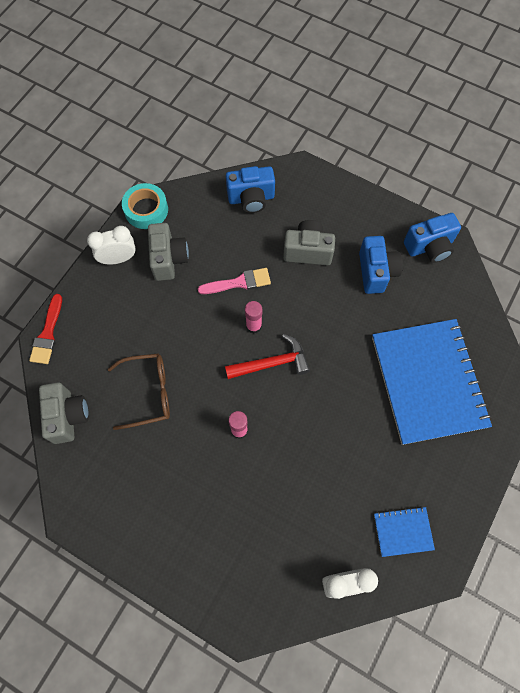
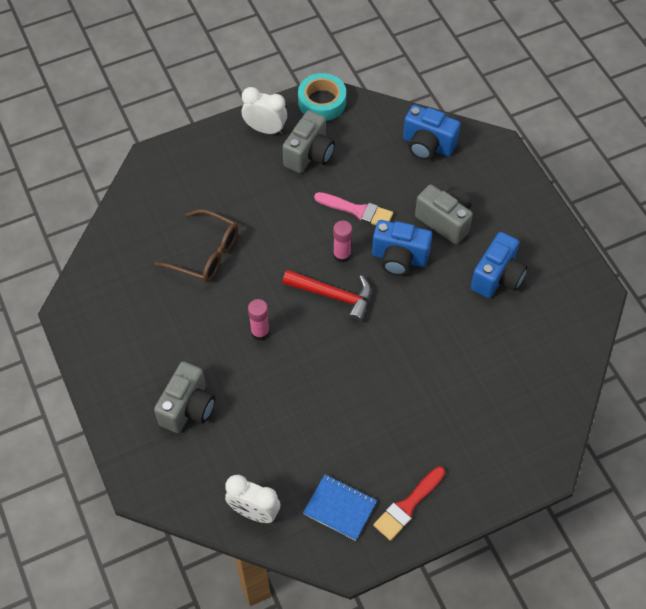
camera: 35 degrees right, 10 degrees down
red brush [29,294,62,364] -> red brush moved to [373,466,445,541]
grey camera [39,383,89,444] -> grey camera moved to [154,361,215,433]
blue notebook [372,319,492,445] -> none
blue camera [404,213,461,263] -> blue camera moved to [372,220,432,276]

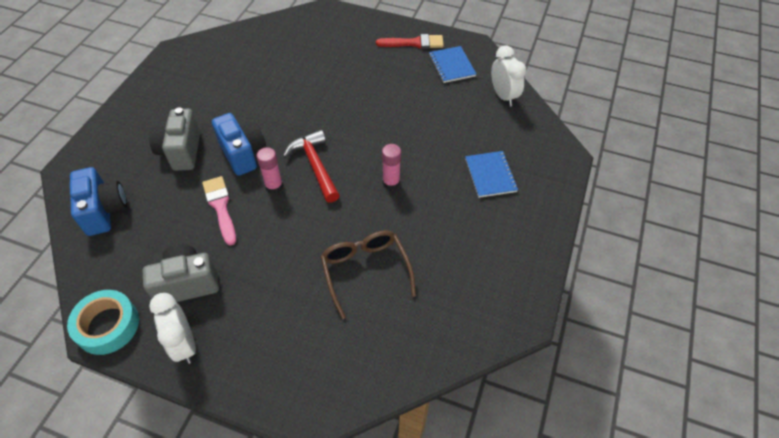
camera: 135 degrees left, 5 degrees down
grey camera [154,361,215,433] -> blue notebook [465,151,518,198]
blue camera [471,232,528,298] -> none

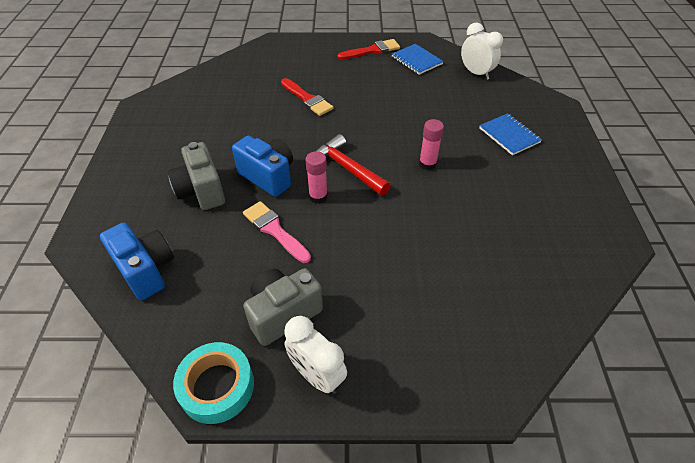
camera: 20 degrees left, 5 degrees down
brown glasses [320,231,416,319] -> none
none -> red brush [281,78,334,116]

